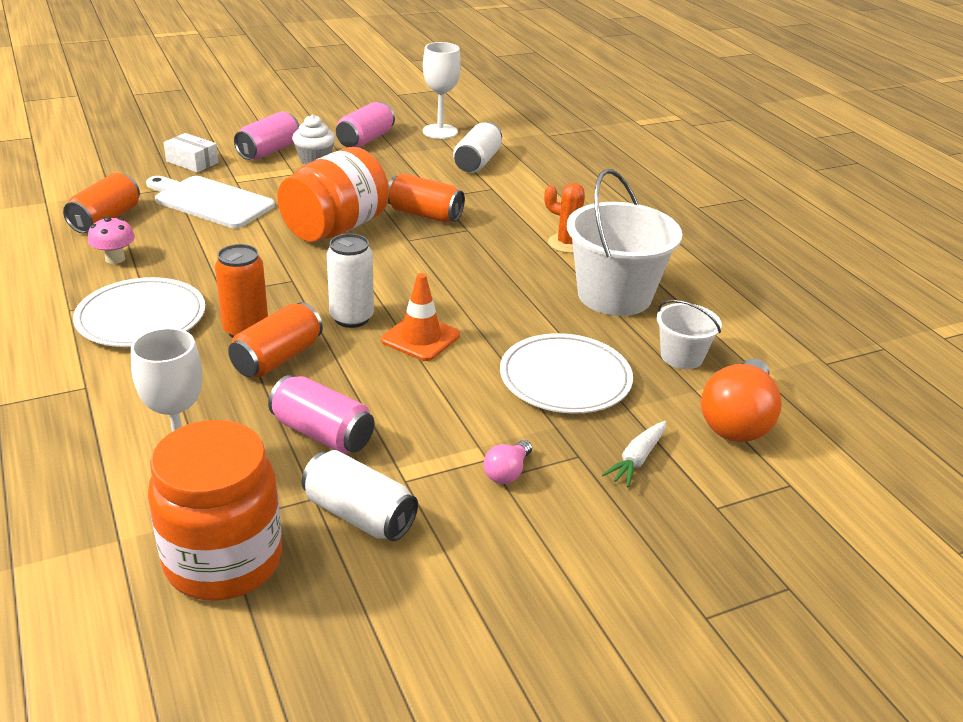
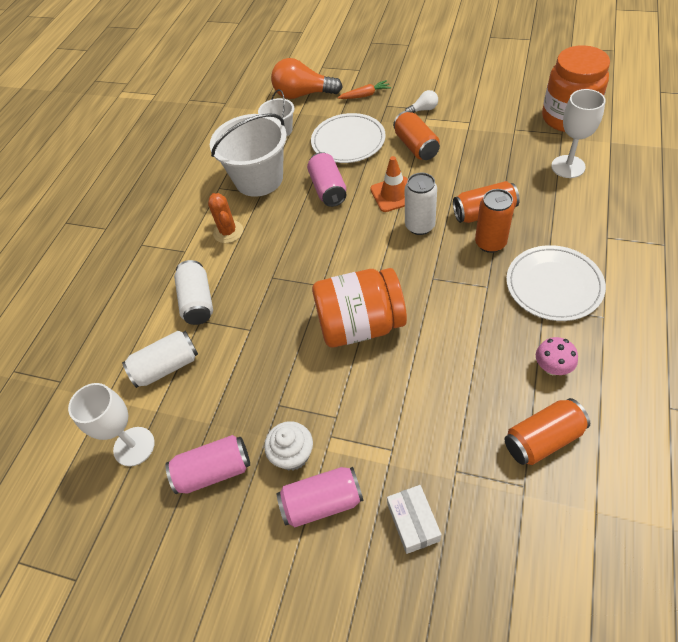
camera: 130 degrees left, 20 degrees up
white cutting board [146,176,275,228] -> none
pink can [268,375,374,454] -> pink can moved to [307,152,347,207]
white can [302,450,418,541] -> white can moved to [174,260,213,325]
orange can [388,173,465,222] -> orange can moved to [393,111,440,160]
pink light bulb [483,440,532,484] -> white light bulb [405,90,438,113]
white carrot [602,421,666,487] -> orange carrot [338,80,391,99]
orange light bulb [701,358,782,442] -> orange light bulb turned 150 degrees counterclockwise [271,58,343,99]

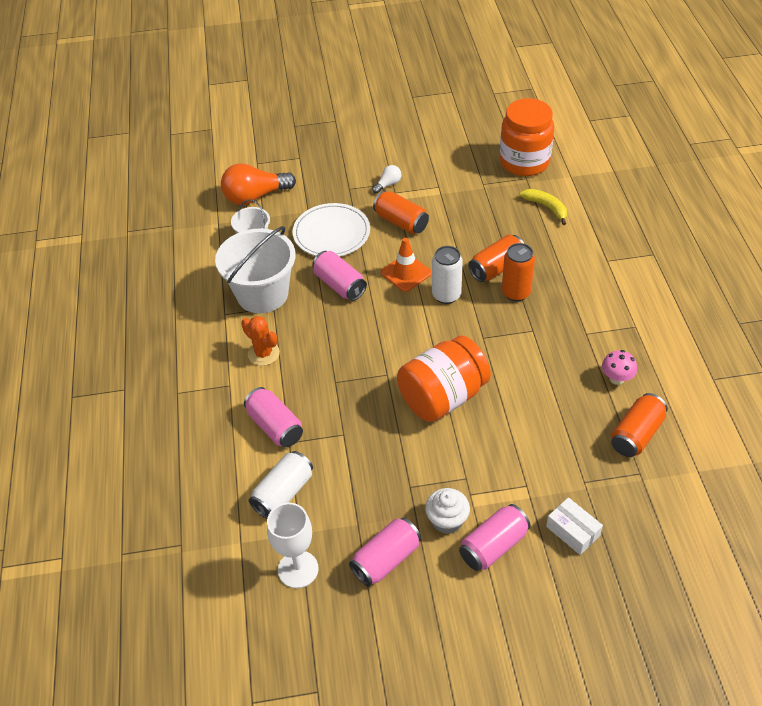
camera: 30 degrees left, 5 degrees down
white can [174,260,213,325] -> pink can [244,387,303,447]
orange carrot [338,80,391,99] -> none
white plate [506,245,606,321] -> none
white goblet [551,89,606,178] -> yellow banana [520,189,567,225]

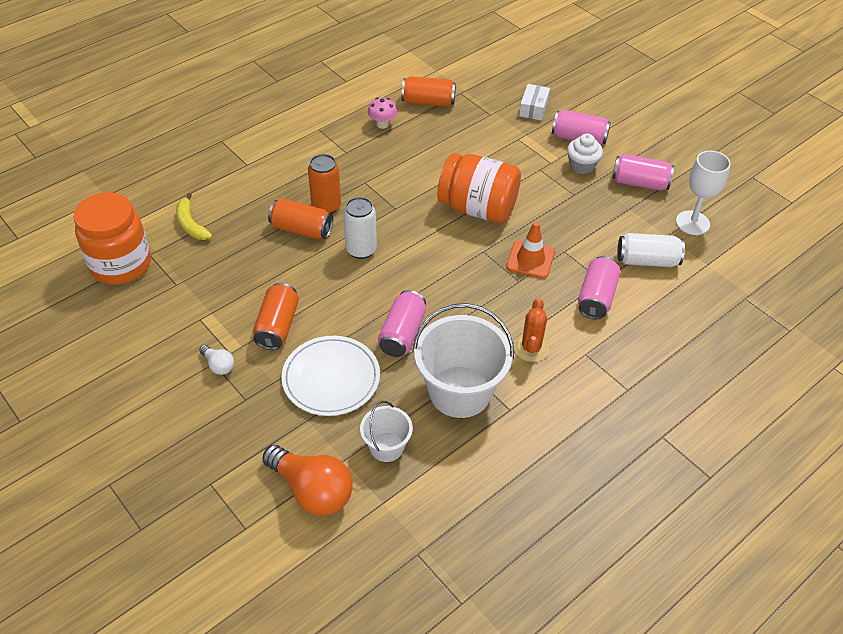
camera: 125 degrees left, 0 degrees up
white light bulb [372,165,402,194] -> white light bulb turned 150 degrees counterclockwise [199,345,234,375]
orange traffic cone [381,238,432,292] -> orange traffic cone moved to [506,222,555,279]
yellow banana [520,189,567,225] -> yellow banana turned 45 degrees counterclockwise [176,193,212,240]

